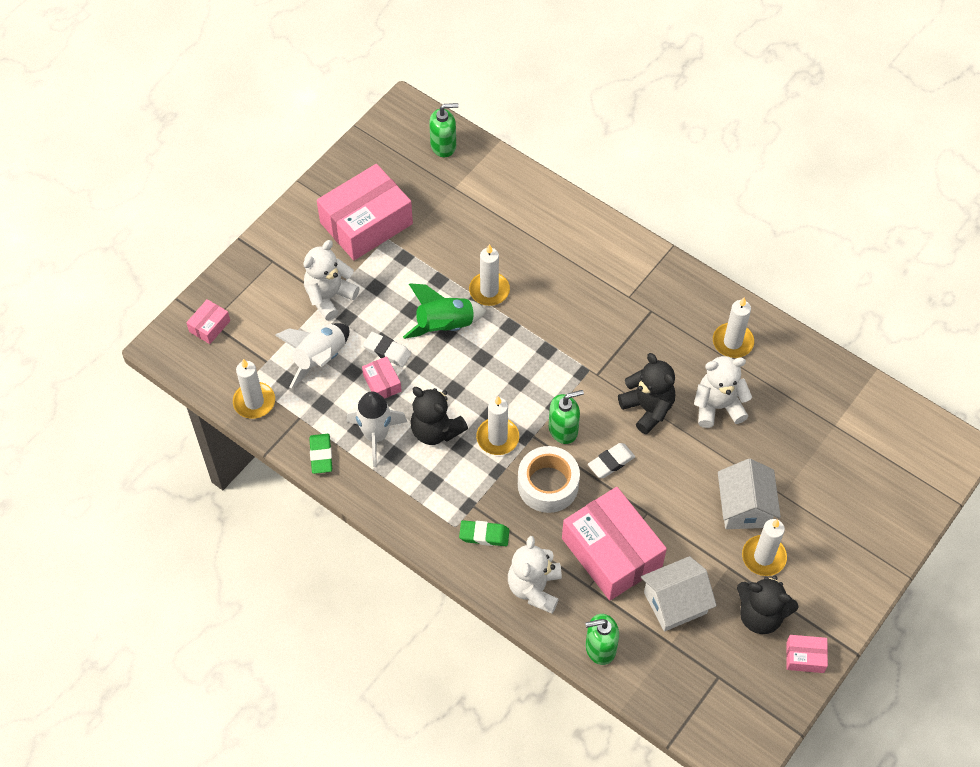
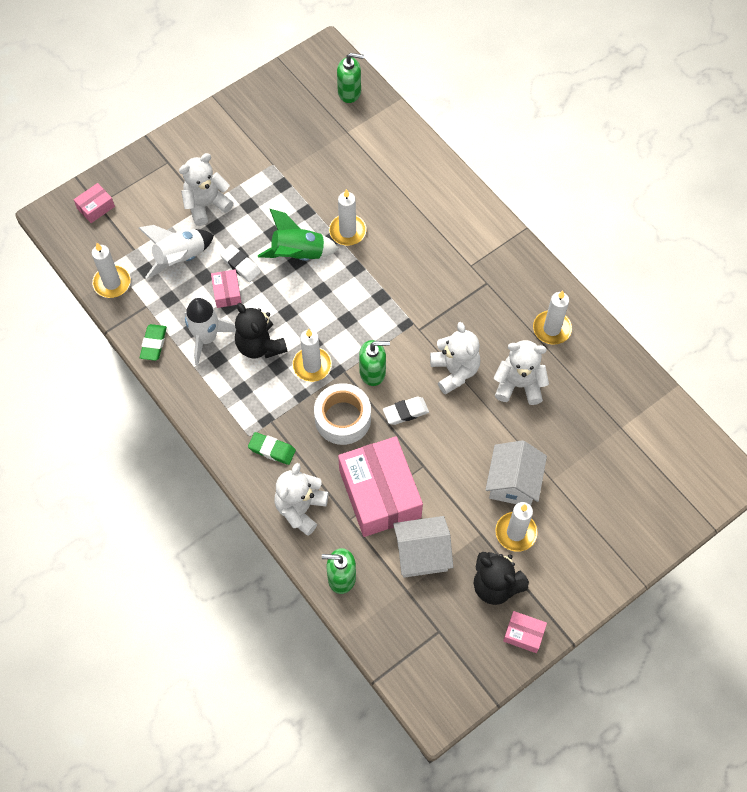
camera: 15 degrees right, 5 degrees up
pink box [317,164,413,260] -> none
black teddy bear [618,353,675,435] -> white teddy bear [430,322,480,395]

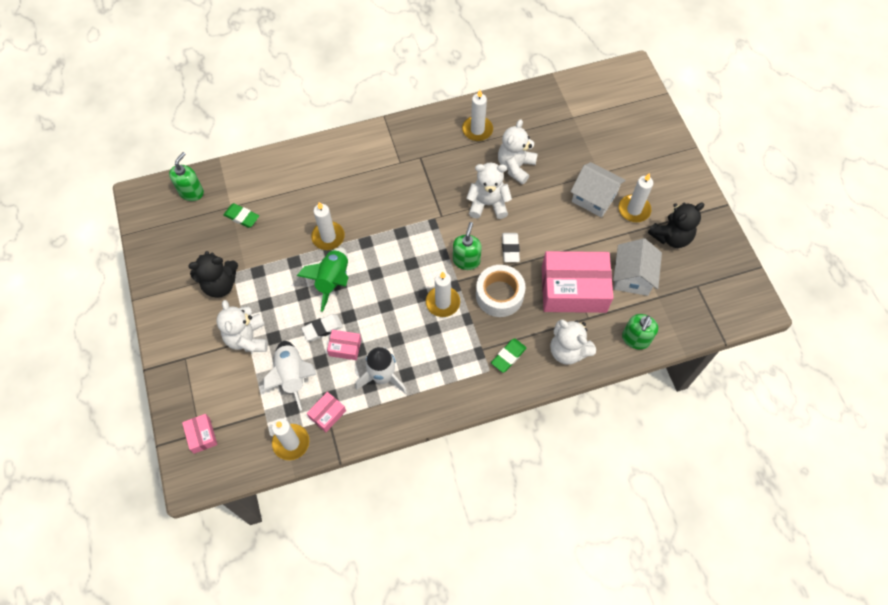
camera: 70 degrees left, 0 degrees up
green eraser [140,324,167,361] -> green eraser moved to [223,203,259,228]
black teddy bear [235,303,287,359] -> black teddy bear moved to [188,251,238,298]
pink box [503,611,547,653] -> pink box moved to [307,392,346,432]

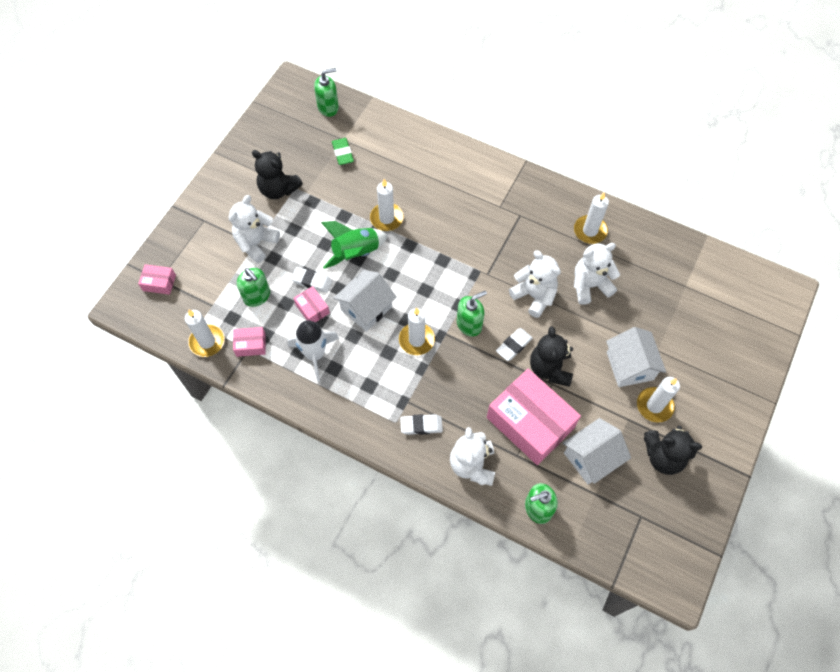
camera: 45 degrees right, 0 degrees up
pink box [182,414,217,454] -> pink box turned 75 degrees clockwise [138,264,176,295]
white rocket [263,341,317,411] -> green soap dispenser [237,268,270,307]
white tape [476,265,526,317] -> none
green eraser [491,338,527,373] -> white eraser [400,414,443,435]
none -> white house [334,270,397,332]
none -> black teddy bear [530,326,573,387]

